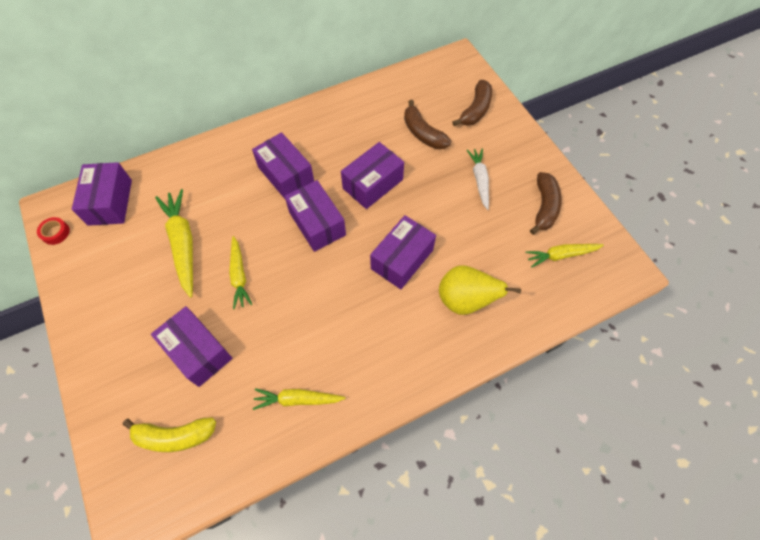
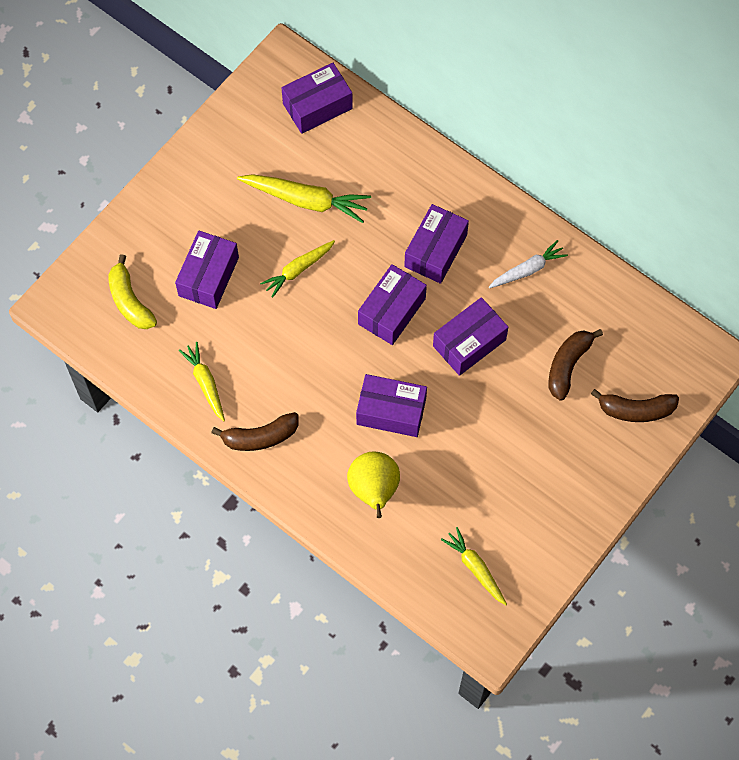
camera: 65 degrees right, 5 degrees up
red tape [37,217,70,245] -> none
yellow carrot [155,189,193,298] -> yellow carrot turned 60 degrees clockwise [237,174,371,223]
purple box [341,142,404,209] -> purple box turned 60 degrees counterclockwise [433,297,508,376]
white carrot [467,148,489,210] -> white carrot moved to [489,240,568,288]
brown banana [530,172,562,235] -> brown banana moved to [211,412,299,451]

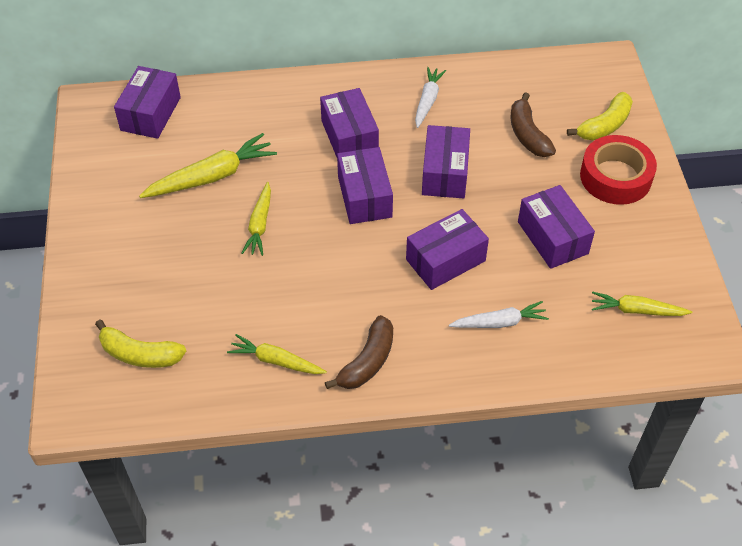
camera: 45 degrees left, 15 degrees down
purple box [175,230,239,309] -> purple box moved to [518,185,595,269]
yellow pear [347,451,400,518] -> white carrot [449,301,549,328]
brown banana [591,389,679,422] -> yellow banana [567,92,633,140]
none -> red tape [580,135,657,205]

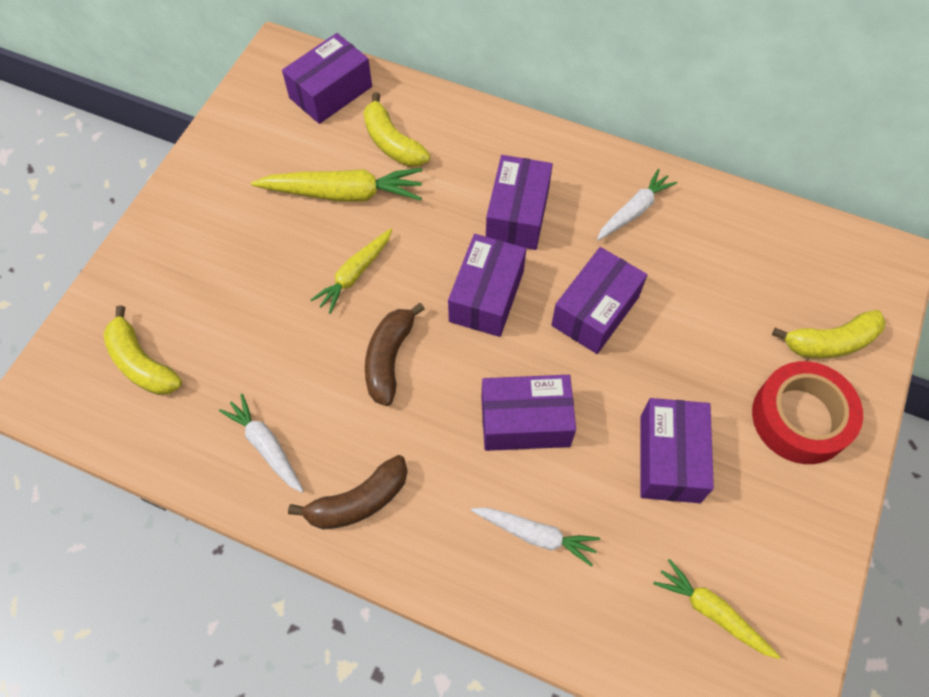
camera: 30 degrees right, 10 degrees up
yellow carrot [227,334,327,374] -> white carrot [219,394,304,493]
brown banana [511,92,556,157] -> brown banana moved to [365,303,425,406]
none -> yellow banana [364,92,430,167]

